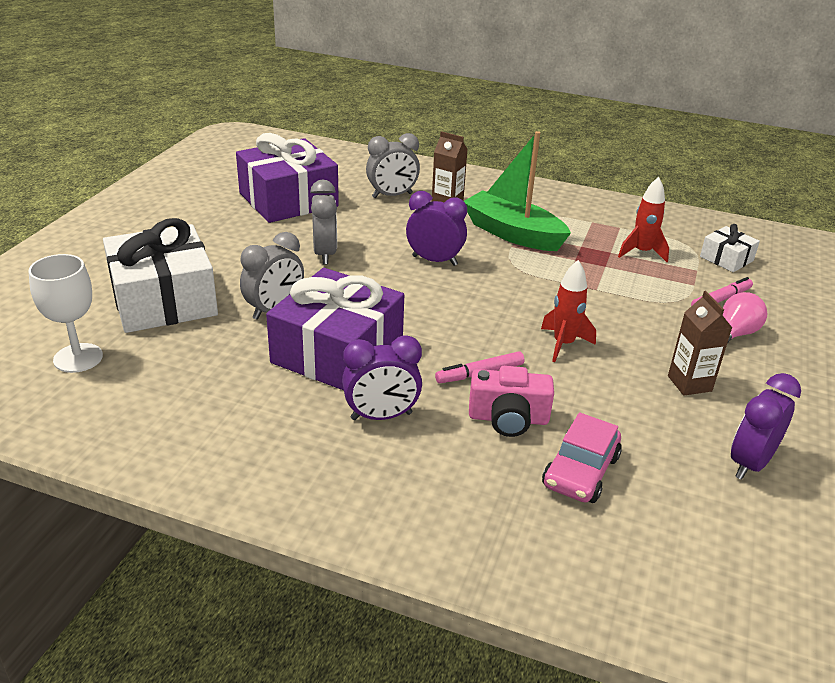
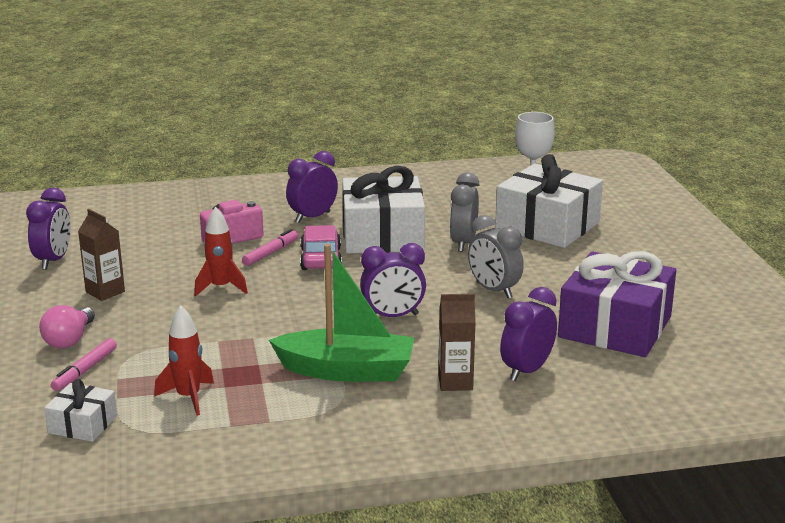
camera: 150 degrees right, 10 degrees down
purple gift [266,268,404,390] -> white gift [342,166,425,253]
grey clock [366,133,420,198] -> purple clock [500,287,557,381]
pink car [542,412,622,503] -> pink car moved to [300,225,342,270]

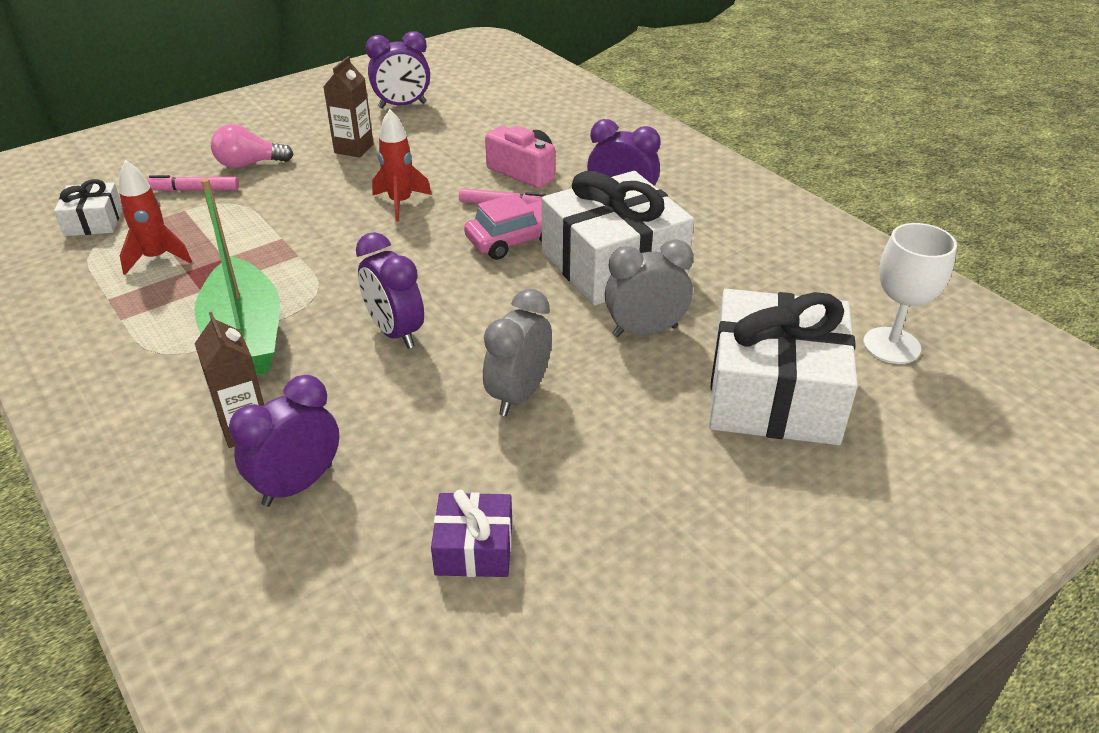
camera: 65 degrees right, 15 degrees up
purple clock [500,287,557,381] -> purple clock turned 60 degrees counterclockwise [229,375,339,507]
purple gift [558,251,676,357] -> purple gift [431,490,512,577], size x0.48

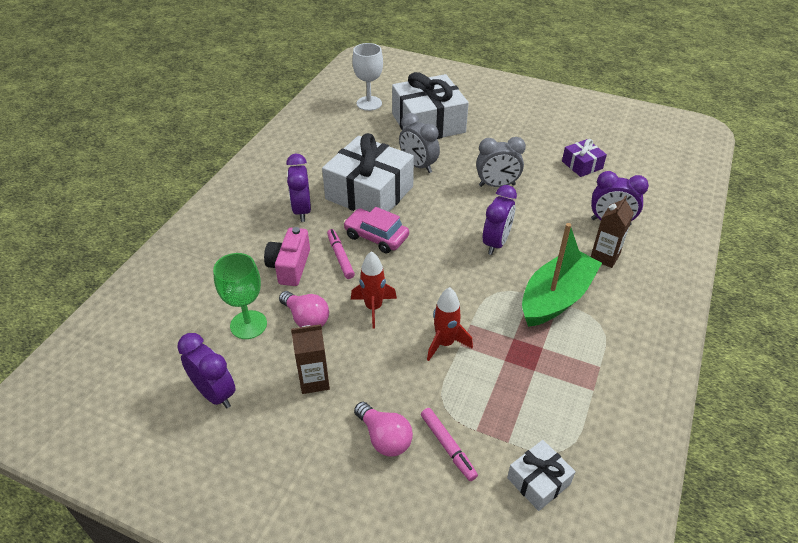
camera: 120 degrees left, 5 degrees up
red rocket [119,160,192,275] -> red rocket moved to [427,287,473,361]
none -> green goblet [213,253,267,339]
none -> pink light bulb [279,291,329,327]

